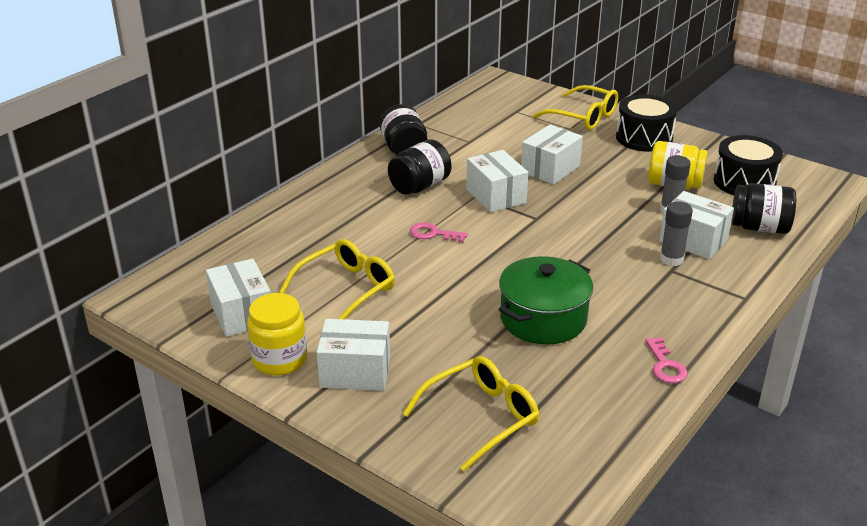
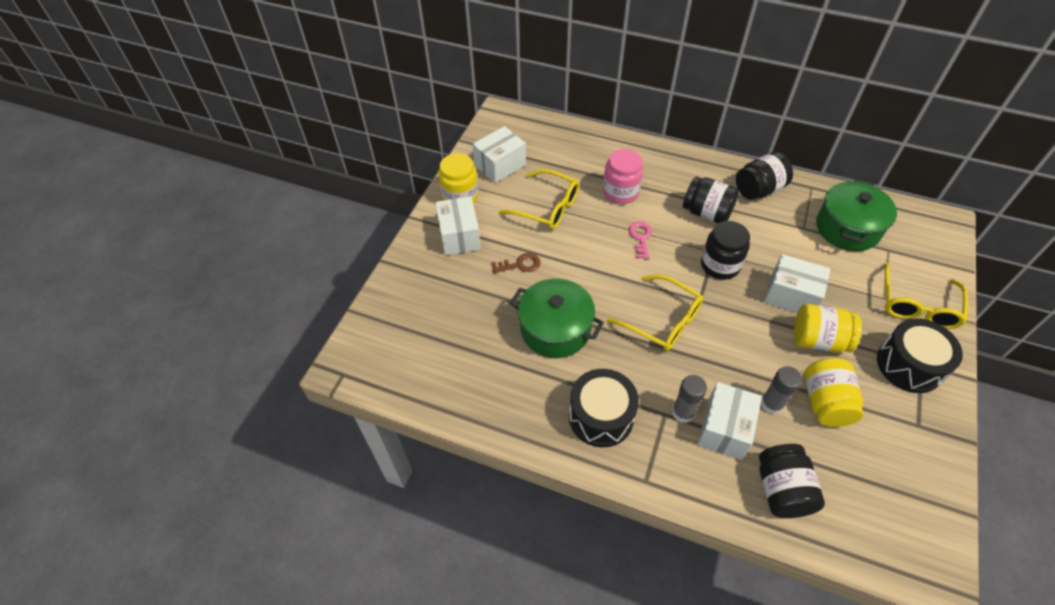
camera: 75 degrees right, 20 degrees up
yellow glasses [403,356,539,472] -> yellow glasses moved to [607,275,704,351]
white box [467,150,528,213] -> black jar [701,221,750,280]
pink key [645,337,688,384] -> none
black drum [714,135,783,195] -> black drum moved to [569,369,639,447]
none -> brown key [491,253,540,273]
none -> pink jar [603,149,643,204]
none -> yellow jar [794,304,862,353]
none -> green pot [816,179,897,251]

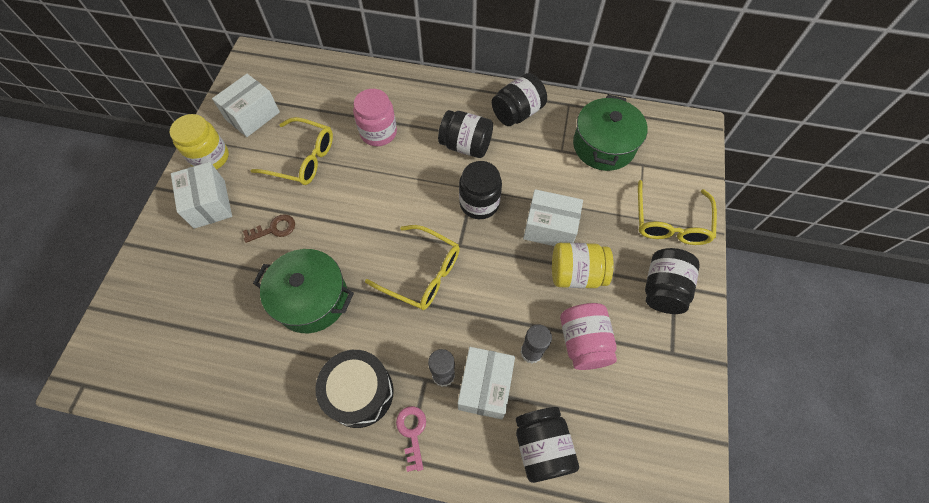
camera: 10 degrees left, 10 degrees up
pink key [628,222,652,259] -> pink key moved to [396,406,426,472]
yellow jar [804,358,864,427] -> pink jar [560,303,617,370]
black drum [877,318,963,393] -> black jar [645,248,700,314]

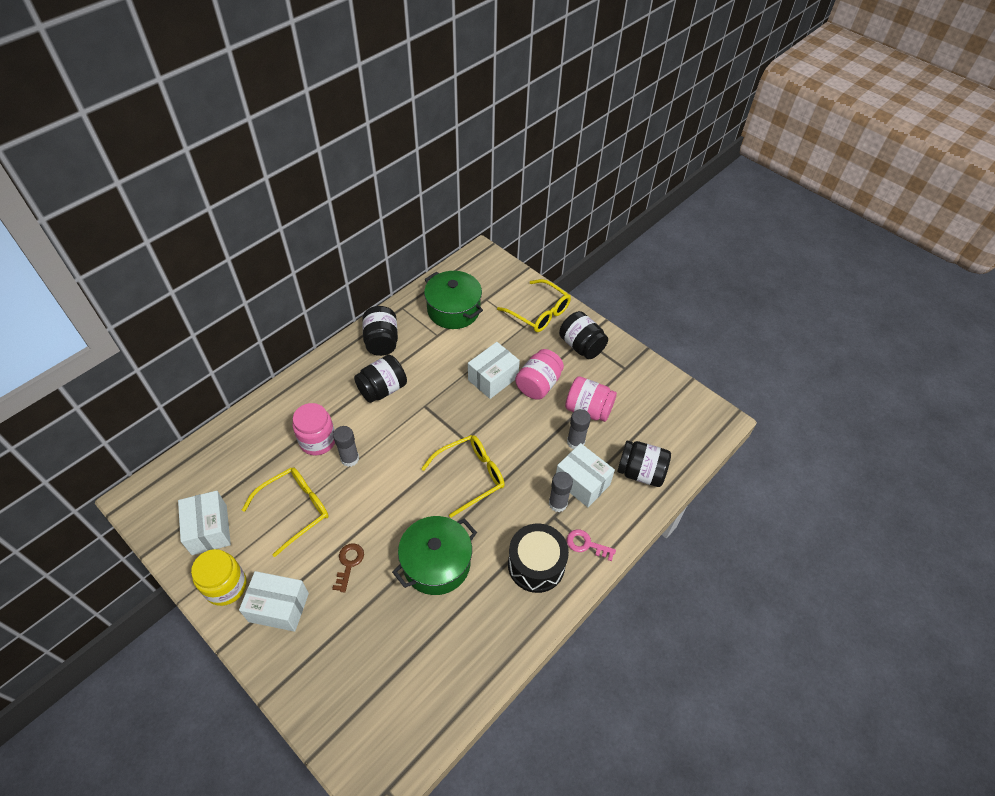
camera: 60 degrees left, 10 degrees down
black jar [459,161,502,219] -> none
yellow jar [552,243,614,288] -> pink jar [515,349,564,400]
none -> grey glue stick [333,426,359,467]

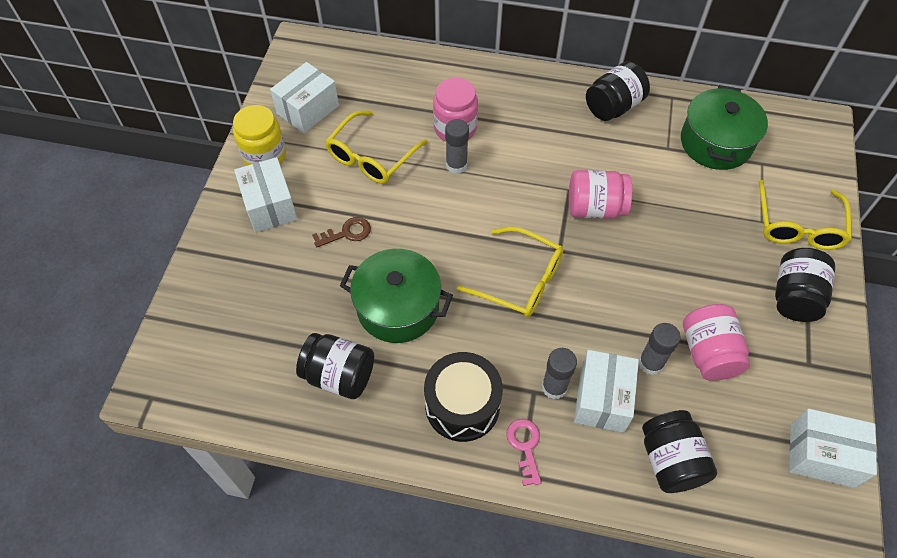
camera: 60 degrees right, 5 degrees up
yellow glasses [242,467,329,557] -> yellow glasses turned 105 degrees clockwise [325,111,428,184]
black jar [354,355,407,403] -> black jar moved to [296,333,374,399]
white box [468,342,520,399] -> white box moved to [789,409,877,488]
pink jar [515,349,564,400] -> pink jar moved to [569,170,632,219]

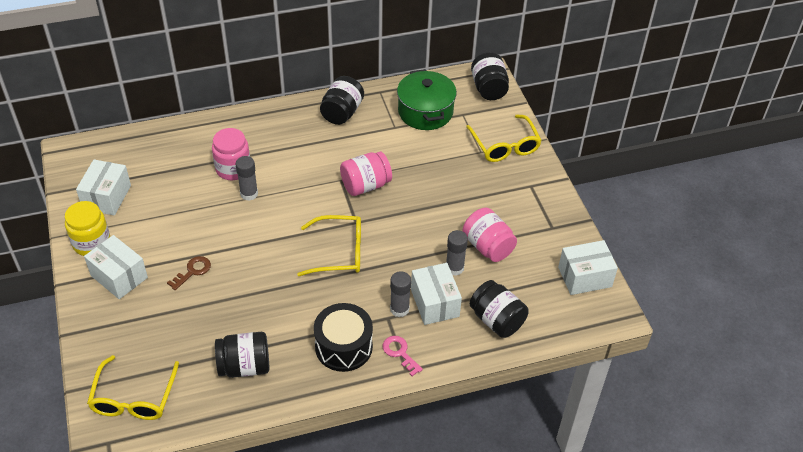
camera: 30 degrees left, 10 degrees down
yellow glasses [325,111,428,184] -> yellow glasses moved to [87,355,179,420]
green pot [340,249,453,343] -> none
black jar [775,248,835,322] -> black jar moved to [471,52,509,100]

